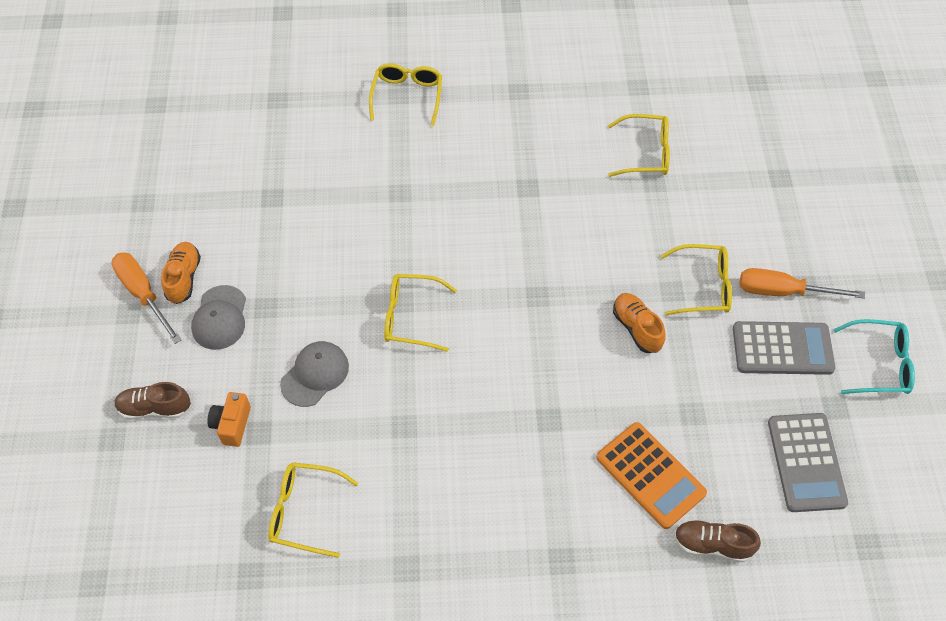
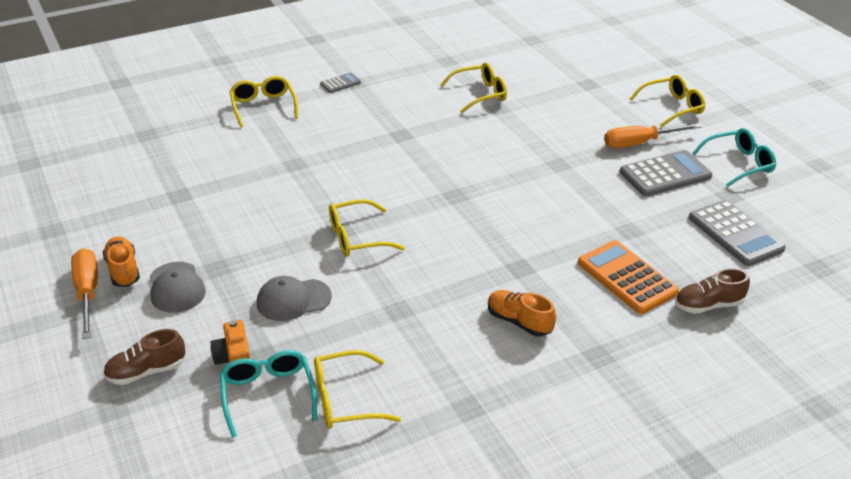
camera: 25 degrees left, 20 degrees down
orange screwdriver [111,252,182,344] -> orange screwdriver turned 45 degrees clockwise [71,248,98,339]
grey cap [280,341,349,407] -> grey cap turned 120 degrees counterclockwise [257,276,332,321]
orange calculator [596,422,707,529] -> orange calculator turned 150 degrees counterclockwise [578,240,679,314]
orange shoe [613,293,665,353] -> orange shoe moved to [488,290,556,336]
yellow glasses [661,244,732,315] -> yellow glasses moved to [630,75,705,128]
none -> turquoise glasses [220,350,317,438]
none -> grey calculator [320,73,361,93]

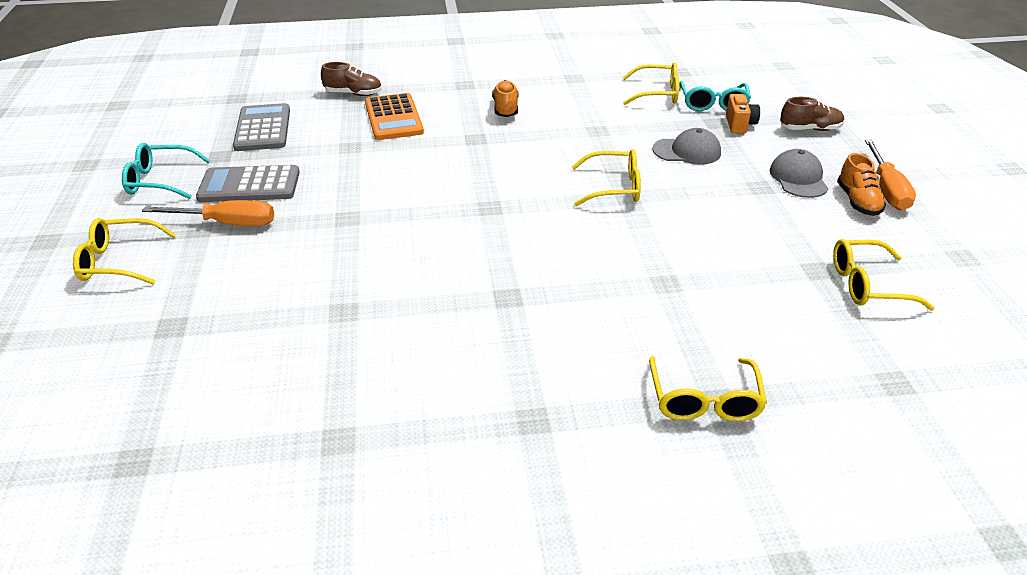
camera: 160 degrees left, 0 degrees up
grey calculator [320,73,361,93] -> none
yellow glasses [440,62,507,113] -> yellow glasses moved to [833,239,935,311]
orange shoe [488,290,556,336] -> orange shoe turned 150 degrees counterclockwise [492,80,518,117]

